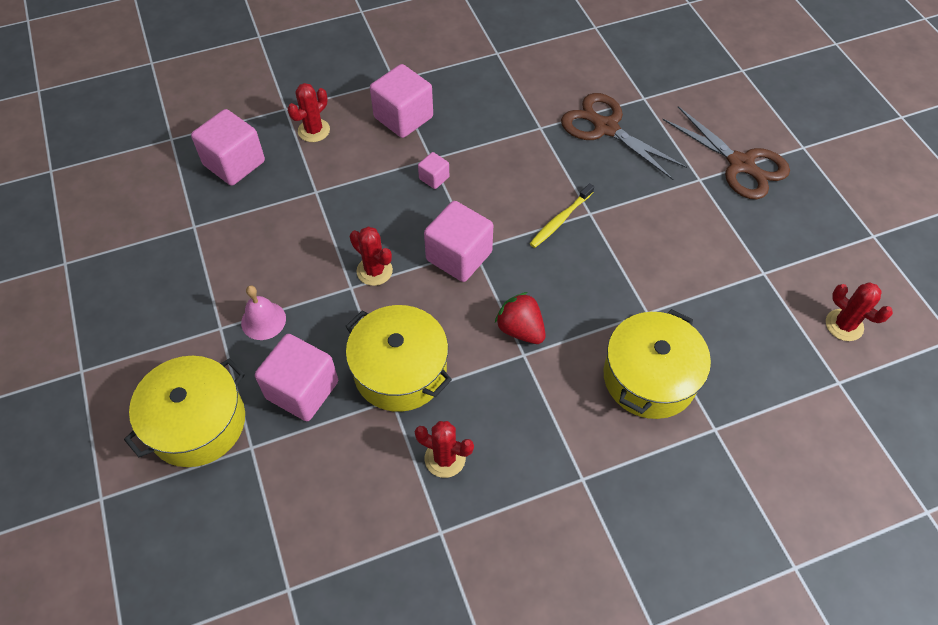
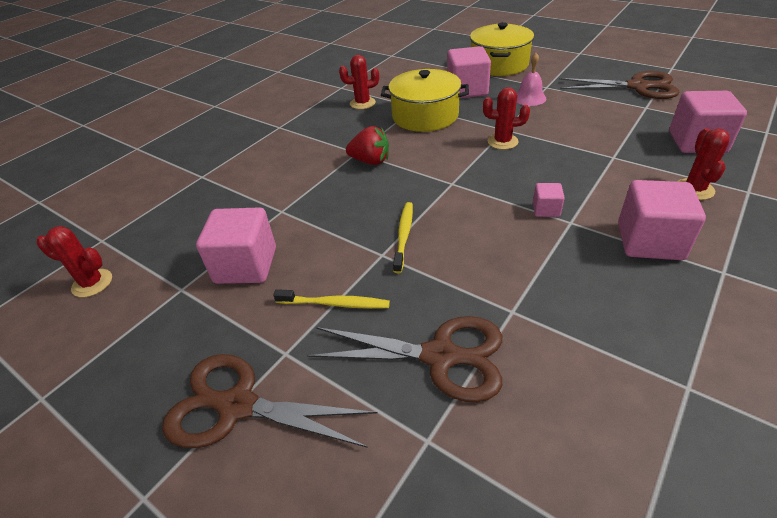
camera: 150 degrees right, 15 degrees down
pink cube [424,201,493,282] -> pink cube moved to [196,207,276,284]
yellow pot [604,309,711,419] -> none
none -> yellow toothbrush [273,289,390,309]
none -> brown scissors [559,71,679,99]

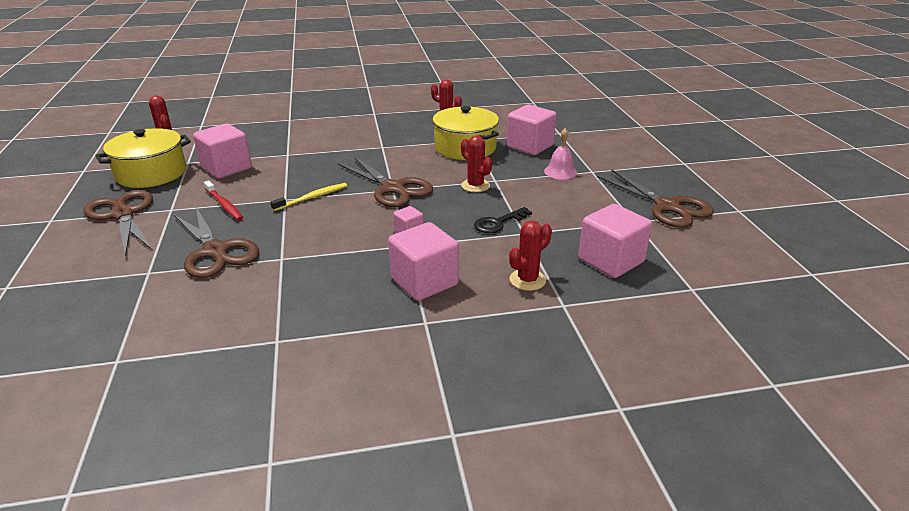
camera: 40 degrees right, 10 degrees down
yellow toothbrush [273,289,390,309] -> red toothbrush [204,181,243,220]
red strawberry [346,126,389,165] -> none
yellow pot [470,22,534,76] -> yellow pot moved to [95,128,191,188]
none -> brown scissors [338,157,433,207]
none -> black key [474,207,532,233]

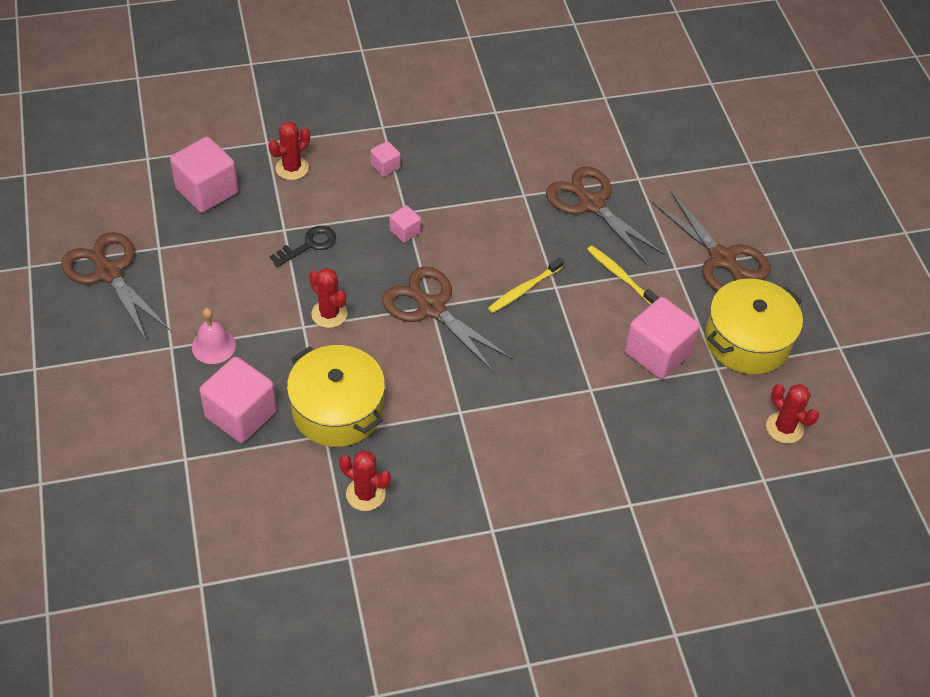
camera: 175 degrees right, 20 degrees up
red toothbrush [204,181,243,220] -> yellow toothbrush [587,246,659,305]
pink cube [388,222,459,301] -> pink cube [370,141,400,177], size x0.49

